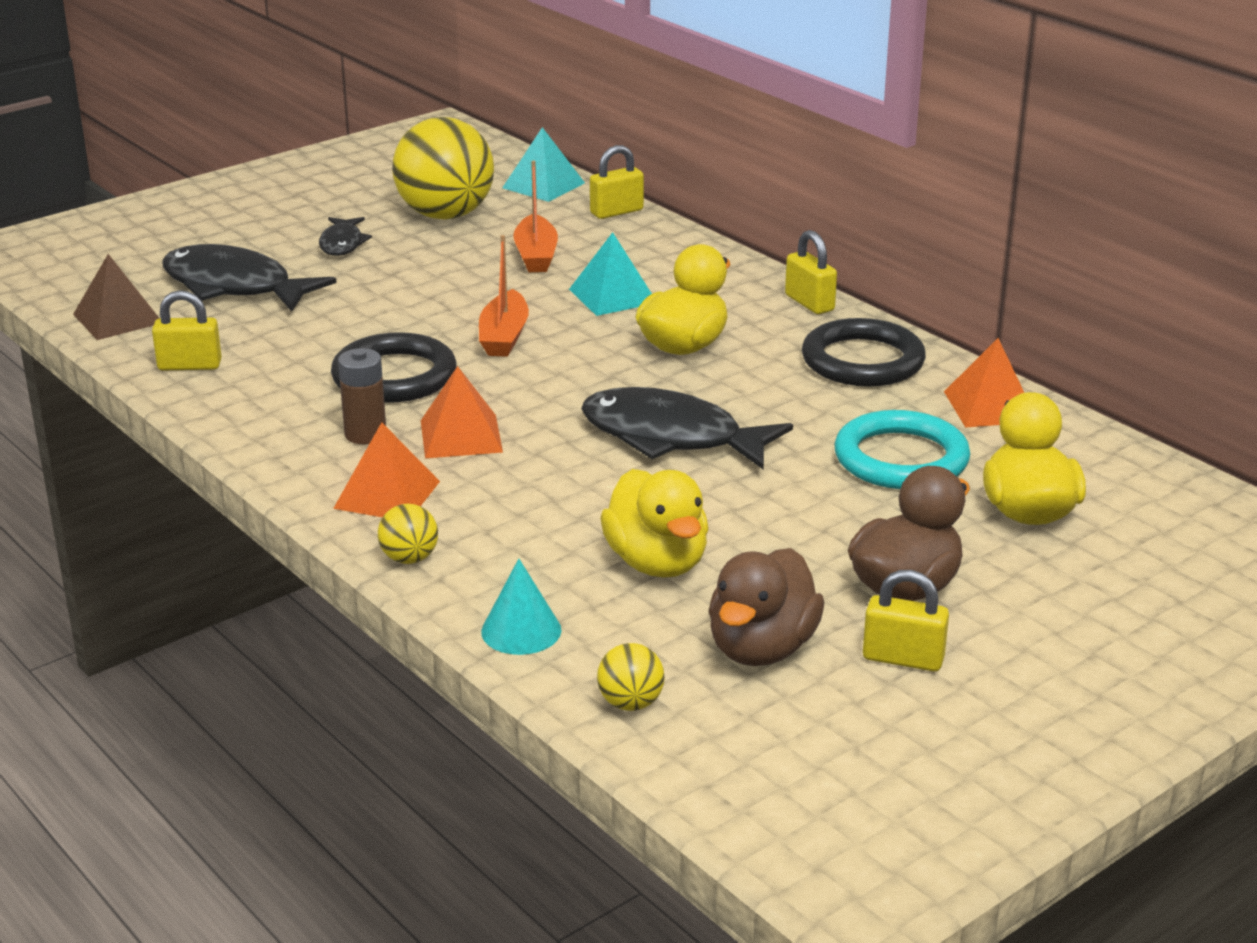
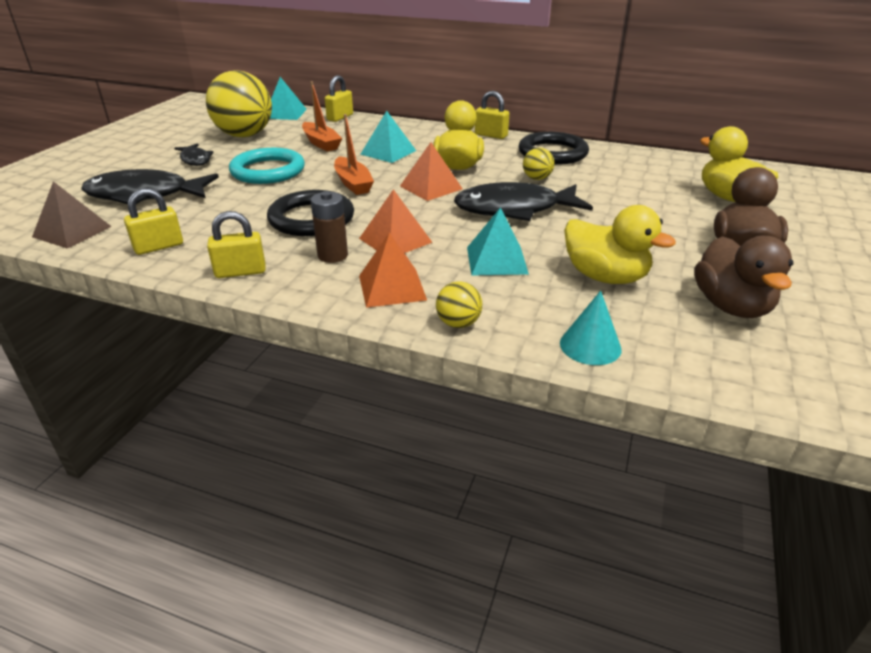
camera: 30 degrees left, 5 degrees up
yellow ball [597,643,665,711] -> yellow ball moved to [523,148,554,180]
turquoise ring [834,410,970,489] -> turquoise ring moved to [229,148,305,184]
yellow padlock [863,570,949,671] -> yellow padlock moved to [207,211,265,278]
orange pyramid [944,338,1024,428] -> orange pyramid moved to [400,142,463,201]
none -> turquoise pyramid [467,207,529,276]

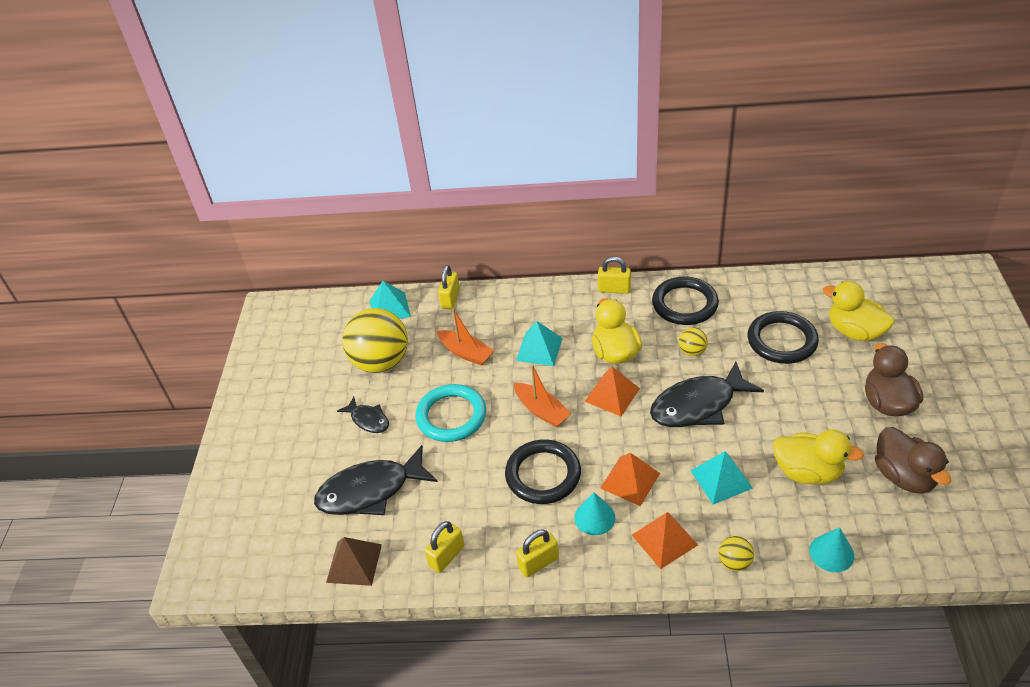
camera: 15 degrees left, 10 degrees up
brown battery [311,191,348,263] -> turquoise cone [574,492,615,535]
none -> black ring [748,311,819,364]

